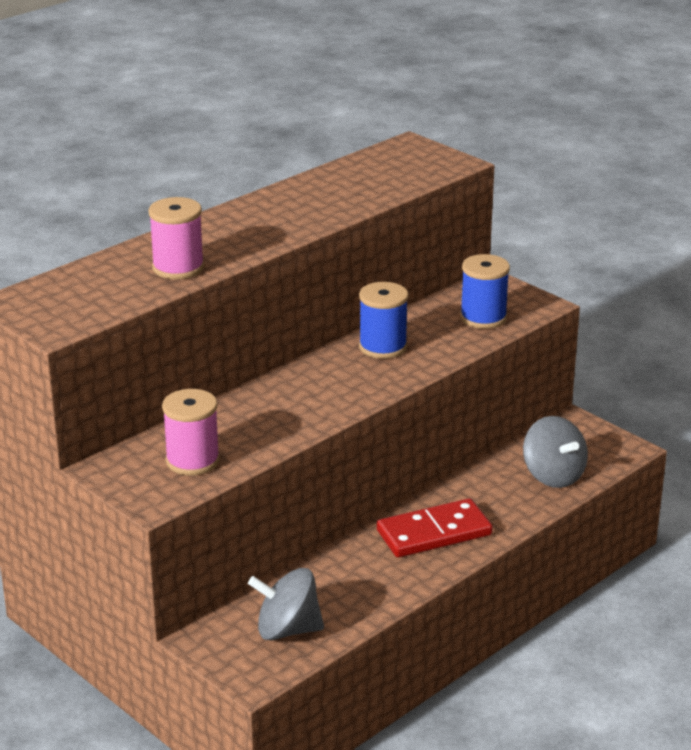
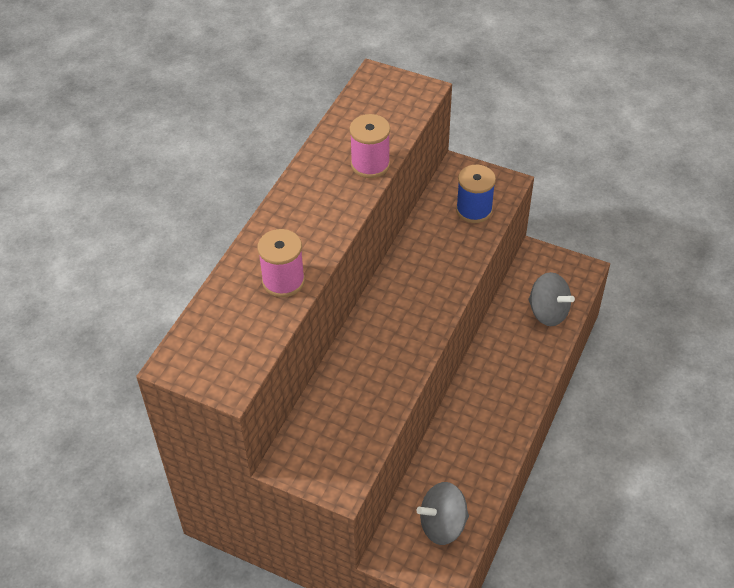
camera: 20 degrees left, 20 degrees up
pink spool [162,389,220,475] -> pink spool moved to [350,114,390,178]
blue spool [359,282,408,359] -> none
red domino [377,498,493,557] -> none

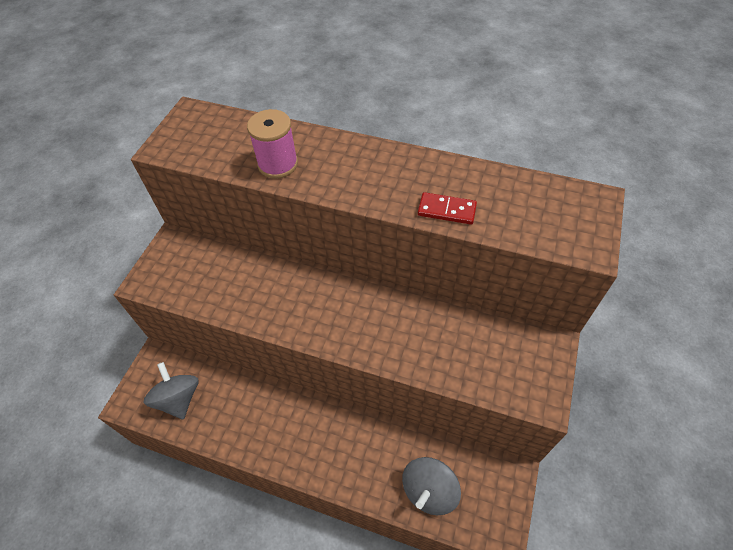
camera: 85 degrees right, 5 degrees up
pink spool [350,114,390,178] -> red domino [418,192,477,225]
blue spool [456,165,496,223] -> none

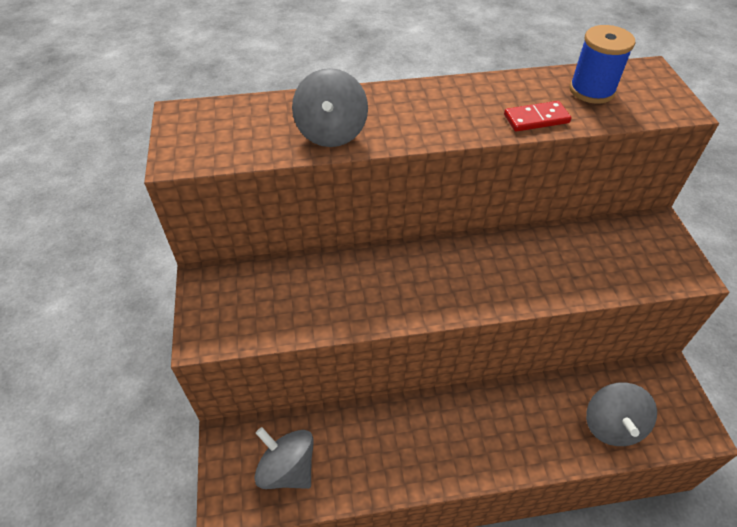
camera: 30 degrees left, 5 degrees down
pink spool [247,109,298,179] -> grey spinning top [292,68,368,147]
none -> blue spool [570,25,635,104]

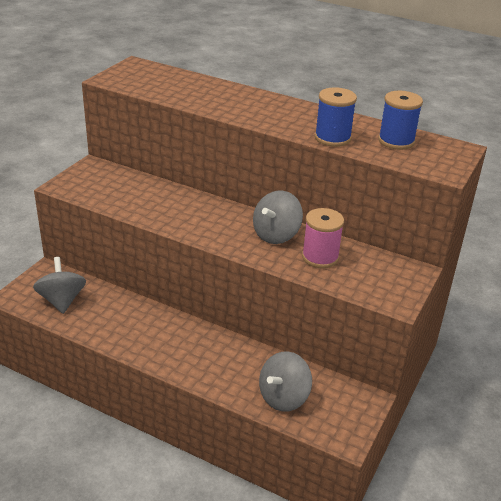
camera: 35 degrees right, 15 degrees down
grey spinning top [292,68,368,147] -> grey spinning top moved to [253,190,303,244]
red domino [504,101,572,132] -> blue spool [315,87,357,147]
none -> pink spool [302,208,344,268]

